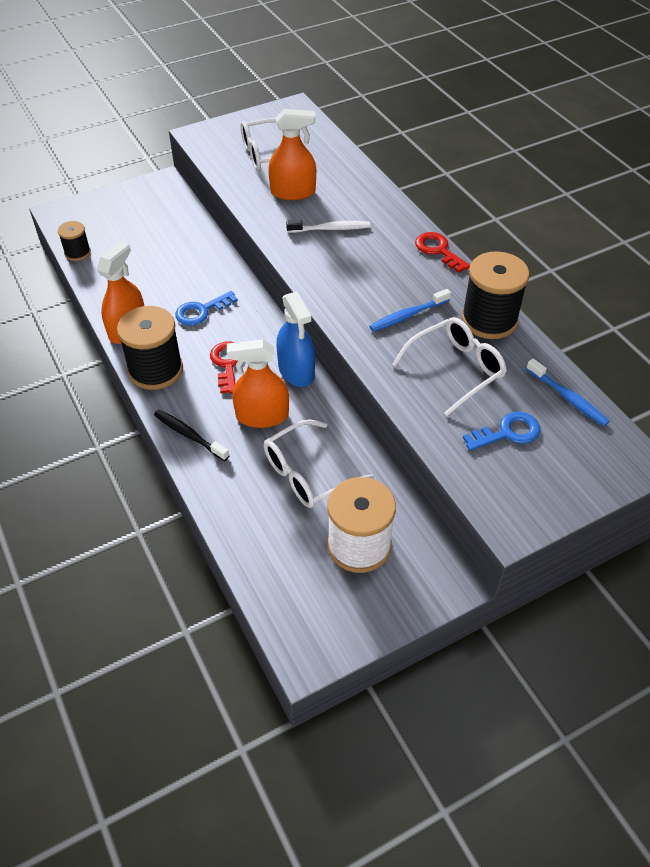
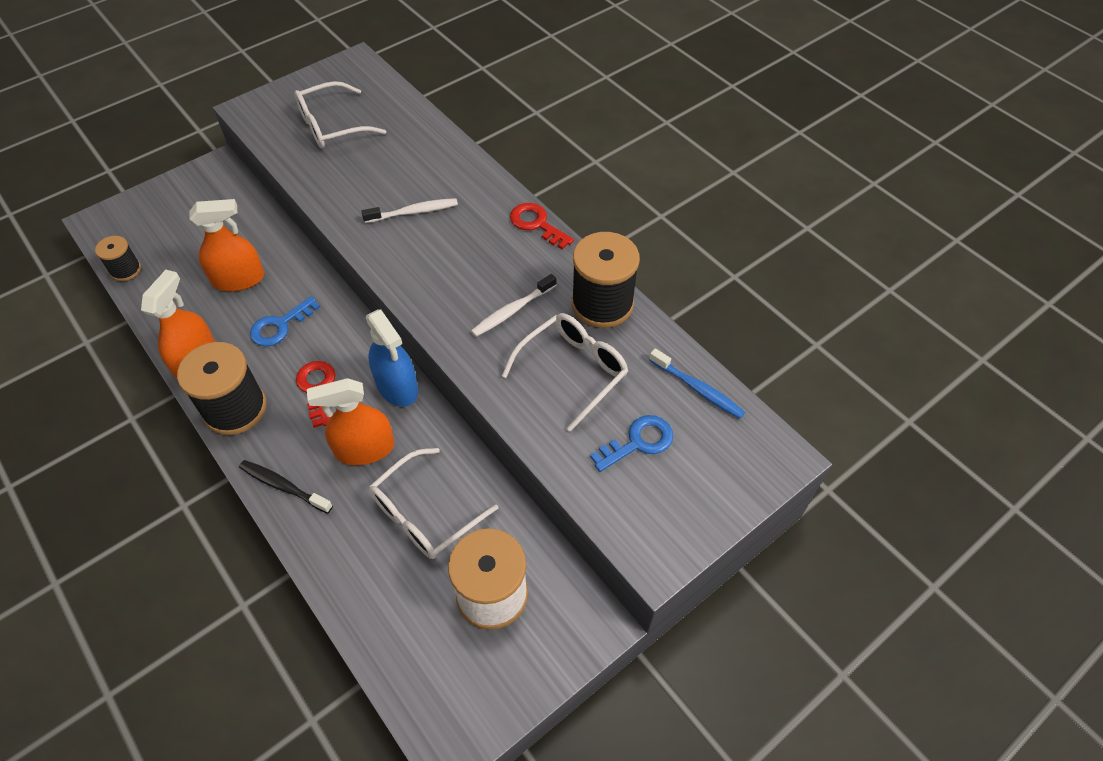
camera: 10 degrees left, 5 degrees up
orange spray bottle [268,109,316,200] -> orange spray bottle moved to [189,199,264,291]
blue toothbrush [369,289,451,332] -> white toothbrush [471,274,557,337]

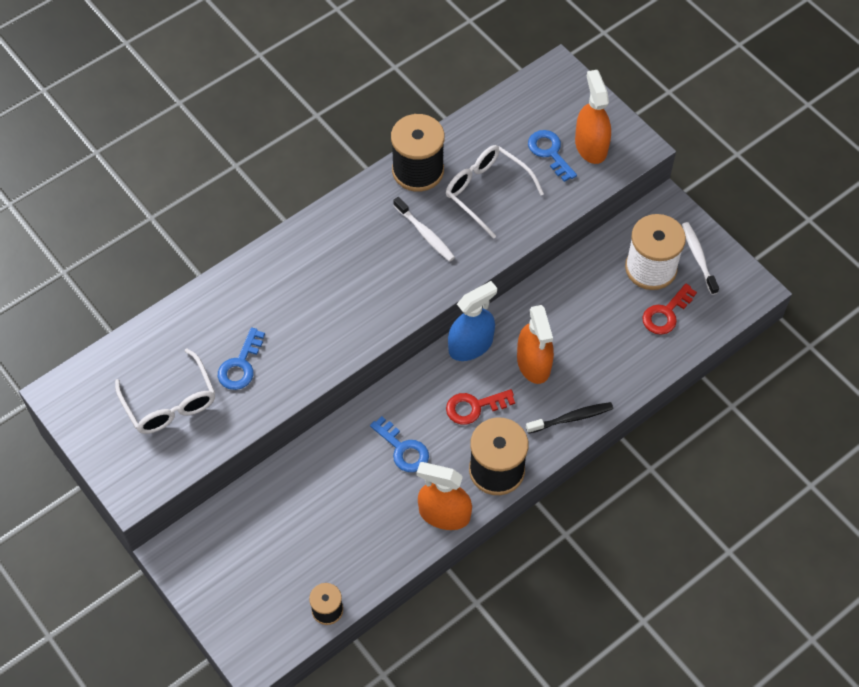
camera: 90 degrees left, 5 degrees up
orange spray bottle [189,199,264,291] -> orange spray bottle moved to [575,70,611,164]
black toothbrush [239,460,333,514] -> black toothbrush turned 135 degrees counterclockwise [526,402,613,434]
white toothbrush [361,198,458,223] -> white toothbrush moved to [682,222,719,295]
white glasses [369,448,498,559] -> none
red key [510,203,574,250] -> red key moved to [642,284,697,335]
blue toothbrush [649,348,745,419] -> none
none -> blue key [218,327,265,390]

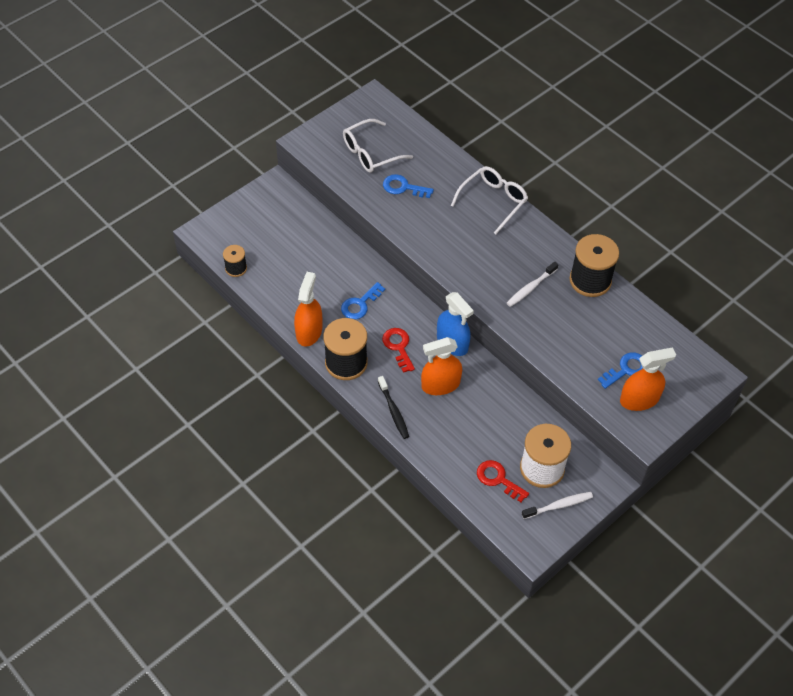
camera: 85 degrees right, 5 degrees down
white glasses [446,145,544,239] -> white glasses moved to [451,166,528,235]

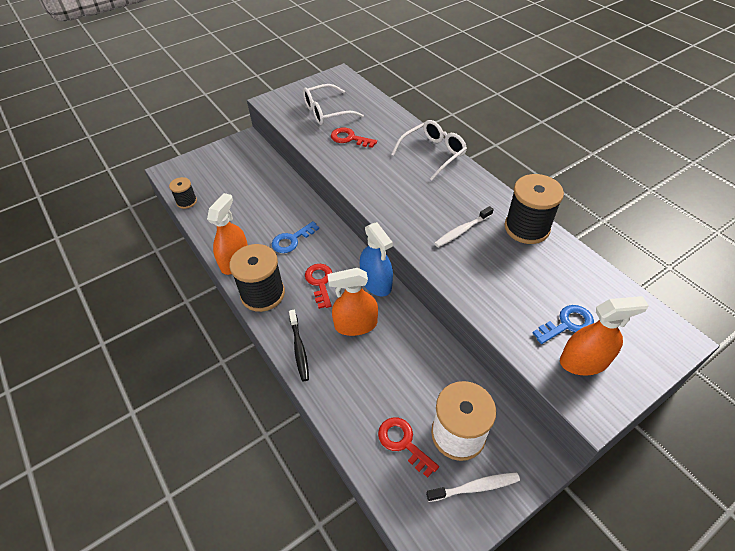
camera: 10 degrees right, 5 degrees down
blue key [383,174,434,198] -> red key [331,128,377,148]

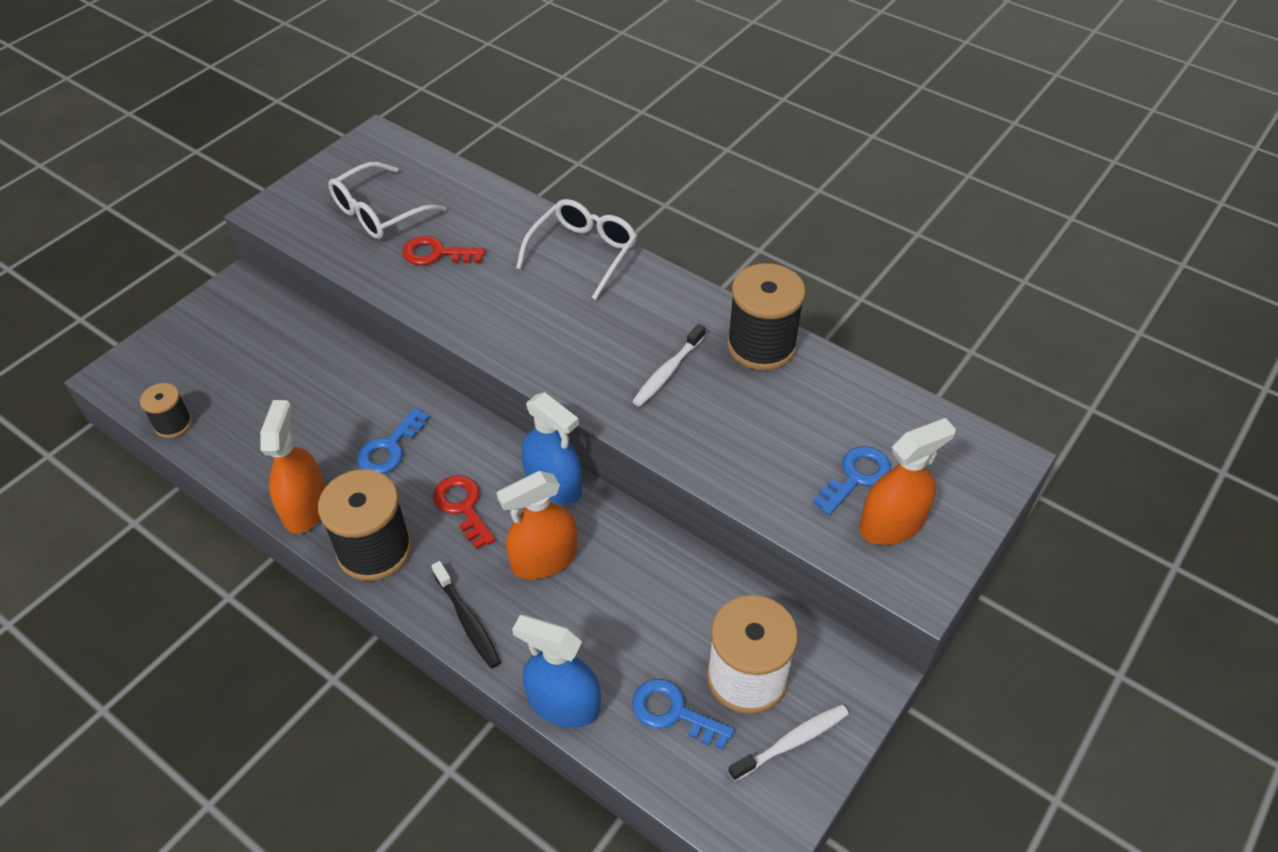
camera: 20 degrees left, 0 degrees up
red key [378,417,439,478] -> blue key [632,679,735,750]
none -> blue spray bottle [512,615,601,727]

